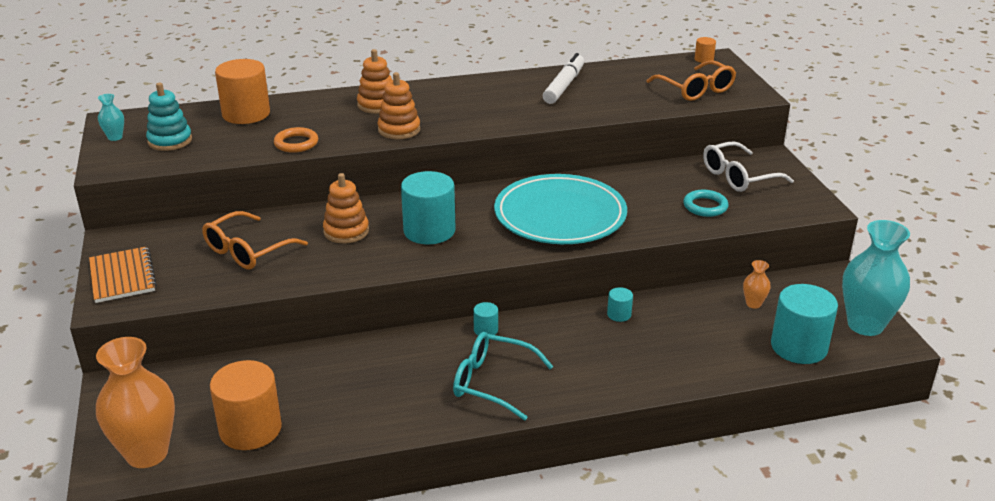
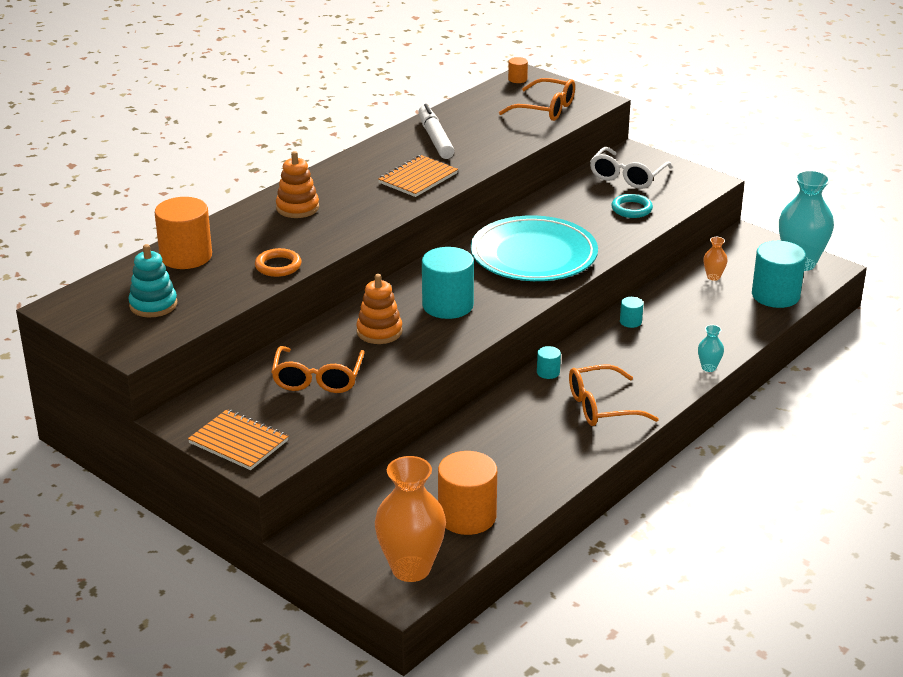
camera: 35 degrees left, 0 degrees up
turquoise vase [98,94,124,141] -> turquoise vase moved to [698,325,724,372]
orange stacking toy [378,72,420,140] -> none
turquoise glasses [453,332,553,421] -> orange glasses [569,365,659,426]
none -> orange notebook [378,155,458,197]

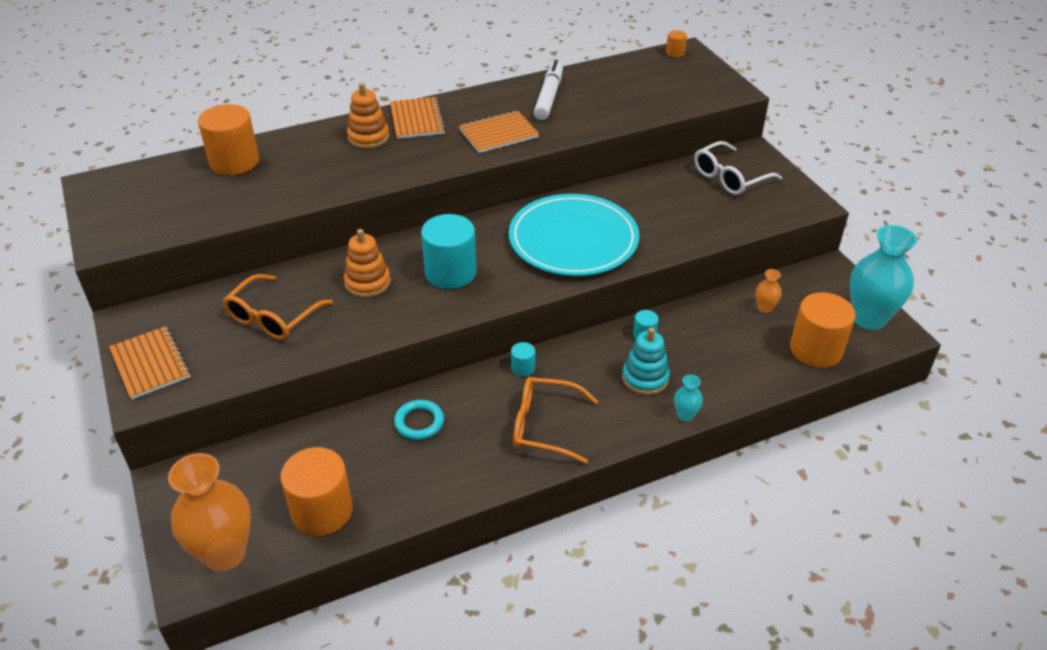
camera: 25 degrees right, 10 degrees up
turquoise stacking toy [128,244,177,317] -> turquoise stacking toy moved to [622,328,670,395]
orange ring [255,248,301,277] -> none
orange glasses [499,78,575,121] -> none
turquoise ring [611,194,653,218] -> turquoise ring moved to [394,400,444,440]
turquoise cylinder [752,241,806,308] -> orange cylinder [790,292,856,368]
none -> orange notebook [390,97,446,139]

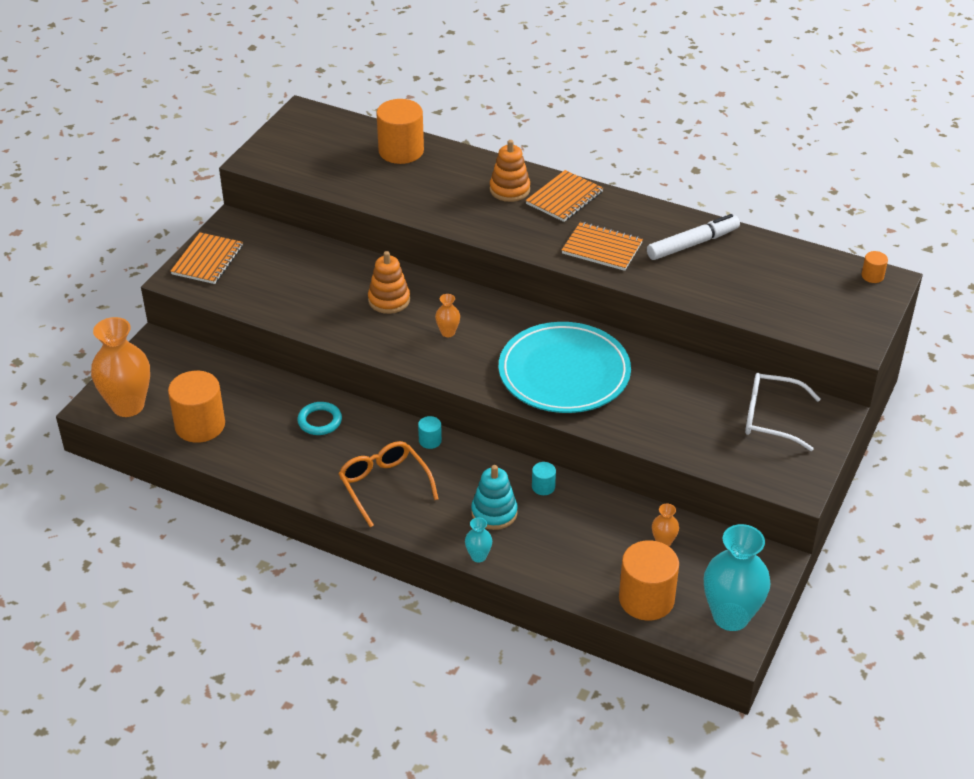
camera: 50 degrees right, 0 degrees up
orange glasses [223,274,333,340] -> none
turquoise cylinder [421,214,477,289] -> orange vase [435,294,460,337]

